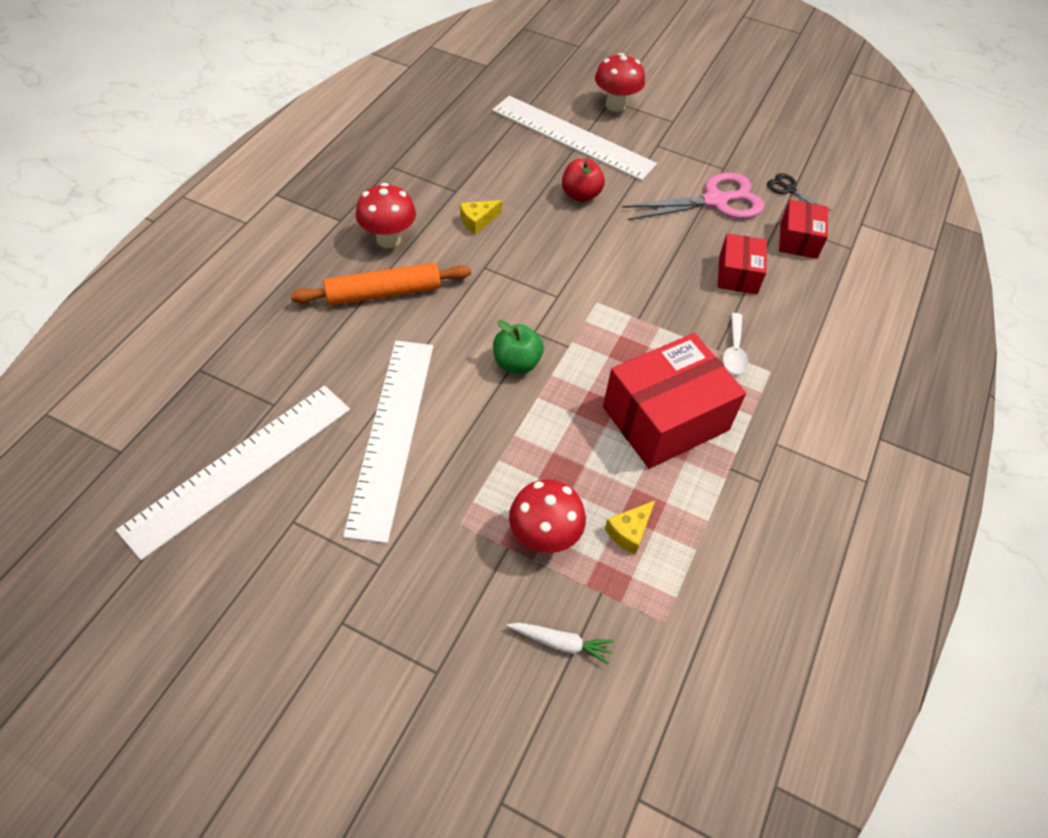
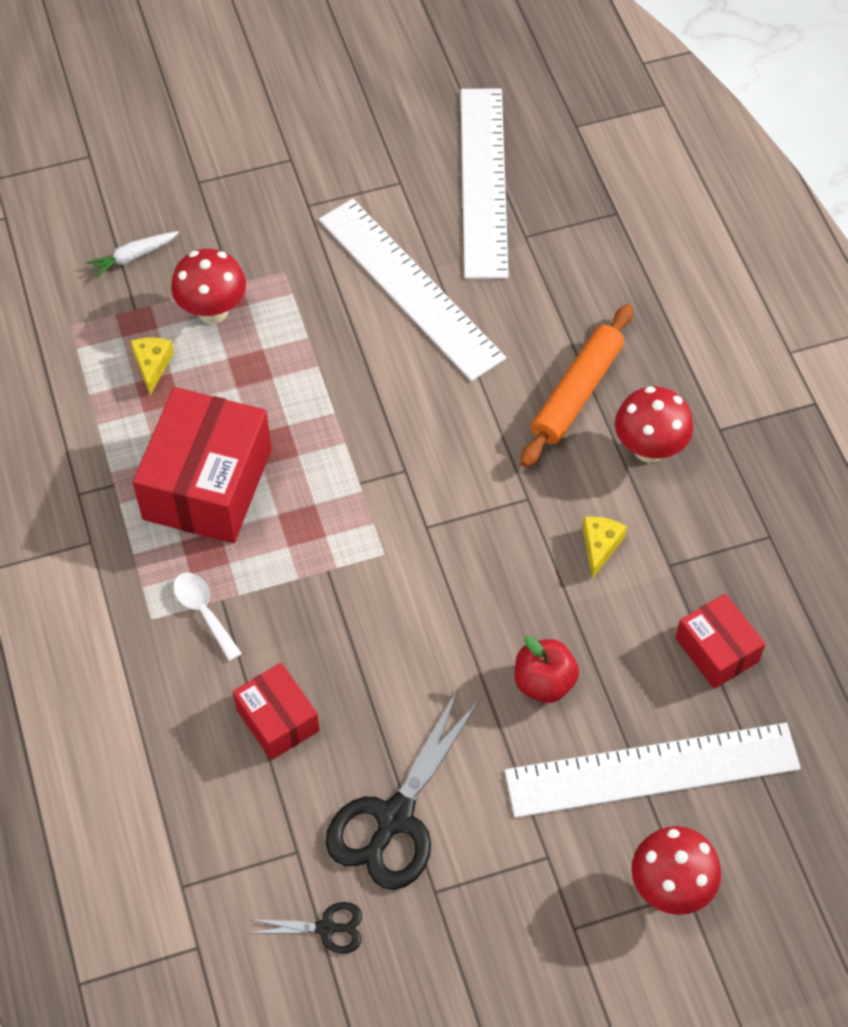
camera: 140 degrees right, 5 degrees up
green apple [493,320,544,374] -> none
pink scissors [622,173,764,220] -> black scissors [326,687,481,890]
red box [779,200,828,259] -> red box moved to [675,593,765,689]

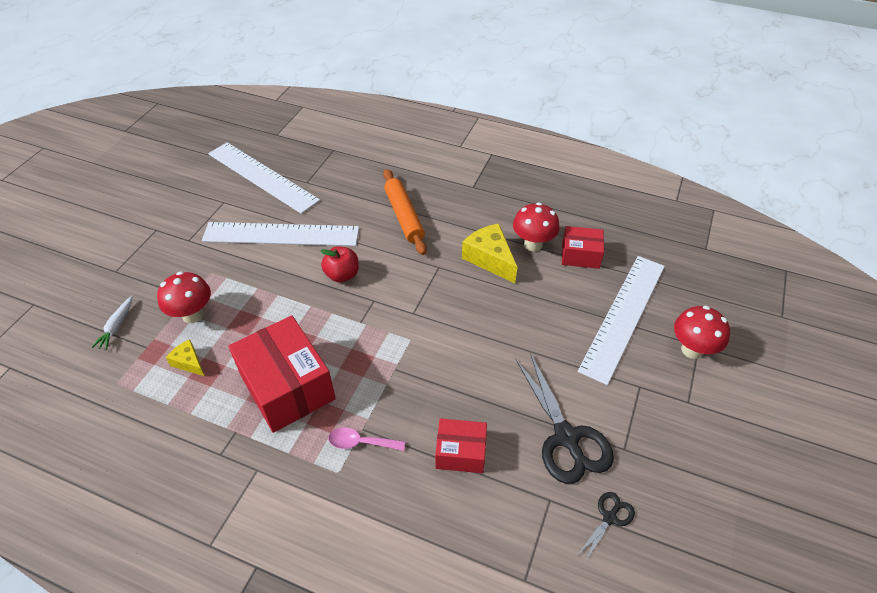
camera: 50 degrees left, 10 degrees down
white spoon [173,573,242,661] -> pink spoon [328,428,405,451]
red apple [515,635,579,703] -> red apple moved to [321,246,359,282]
yellow cheese [583,516,627,579] -> yellow cheese [462,223,517,283], size x1.79
red mushroom [615,386,693,463] -> red mushroom moved to [513,203,560,252]

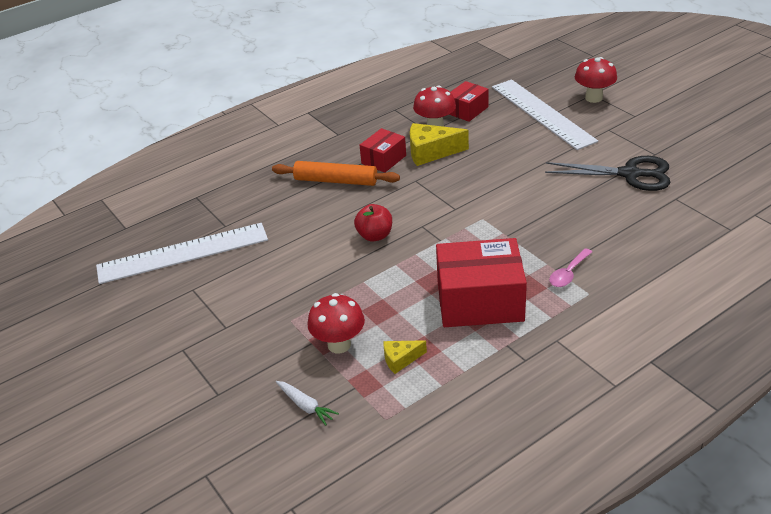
camera: 55 degrees left, 10 degrees down
white ruler [202,222,359,246] -> none
red box [435,418,487,473] -> red box moved to [360,128,406,173]
black scissors [578,492,635,562] -> none

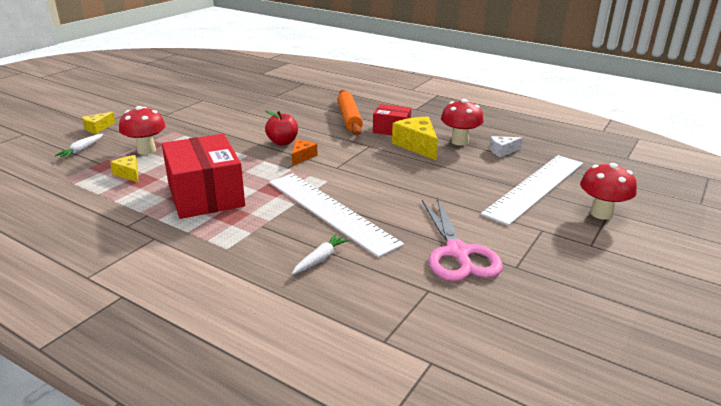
camera: 65 degrees right, 10 degrees down
white ruler [96,223,268,284] -> white ruler moved to [269,173,404,258]
red box [449,81,488,122] -> white cheese [489,136,523,157]
black scissors [545,156,671,191] -> pink scissors [422,197,503,281]
pink spoon [549,248,592,287] -> none
none -> yellow cheese [82,112,116,134]
none -> orange cheese [292,140,317,166]
none -> white carrot [292,234,350,274]

